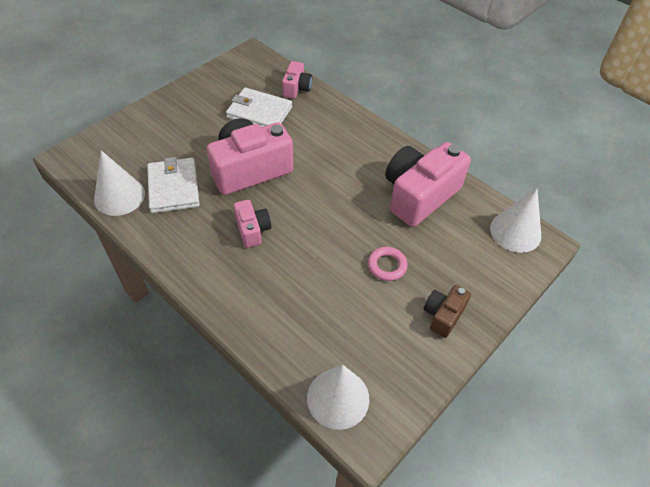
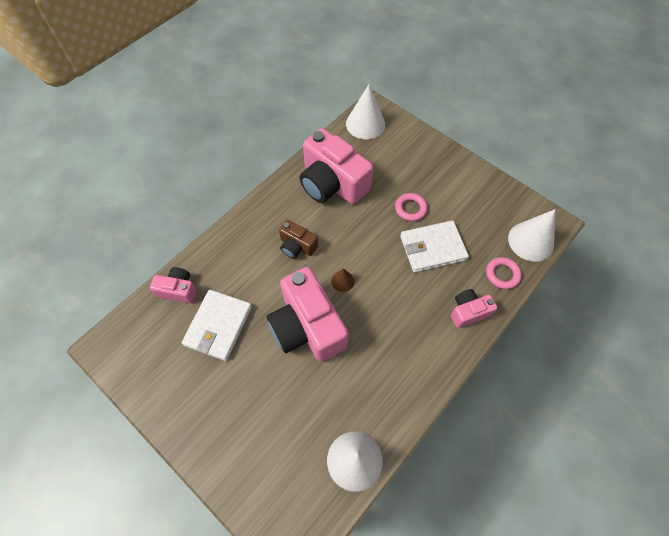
camera: 90 degrees left, 10 degrees up
white wallet [147,157,200,213] -> white wallet moved to [400,220,469,273]
pink camera [234,200,271,248] -> pink camera moved to [451,289,498,328]
brown camera [424,285,471,338] -> brown camera moved to [279,220,318,259]
none -> brown cone [331,268,354,292]
none -> pink ring [486,257,522,289]

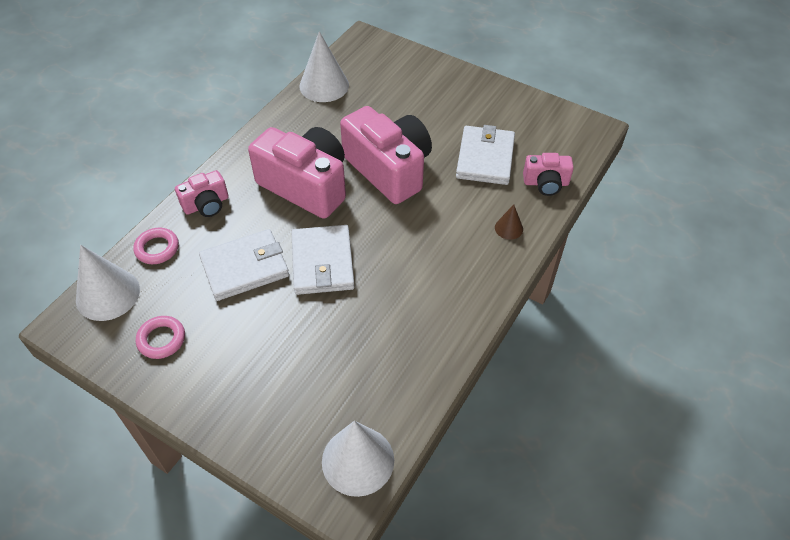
camera: 170 degrees right, 10 degrees down
brown camera [279,220,318,259] -> none
pink camera [300,128,373,204] -> pink camera moved to [248,127,346,219]
brown cone [331,268,354,292] -> brown cone moved to [495,204,523,240]
pink ring [395,193,428,221] -> pink ring moved to [136,316,185,359]
none -> white wallet [291,225,355,295]

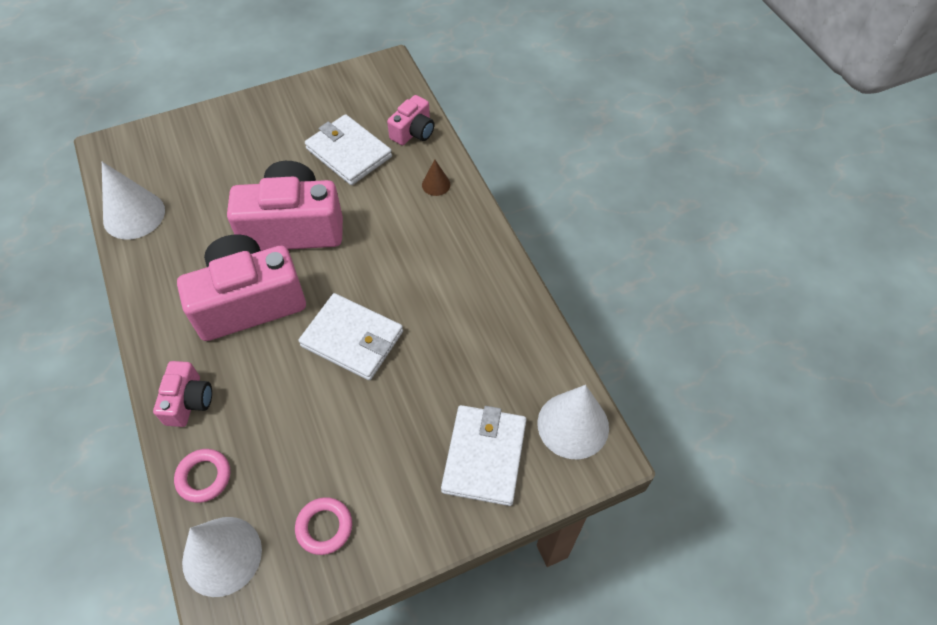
camera: 55 degrees left, 5 degrees up
white wallet [199,229,289,301] -> white wallet moved to [441,405,526,506]

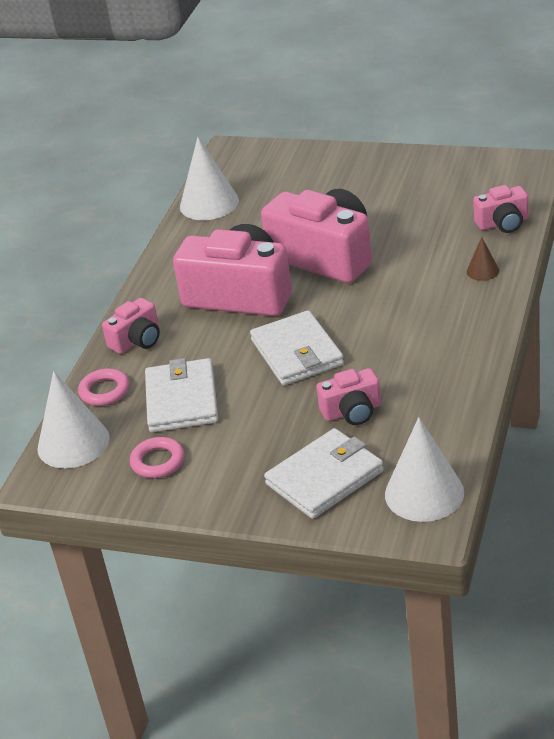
camera: 45 degrees right, 20 degrees down
white wallet [305,114,392,185] -> white wallet moved to [145,358,218,433]
none -> pink camera [316,368,381,425]

